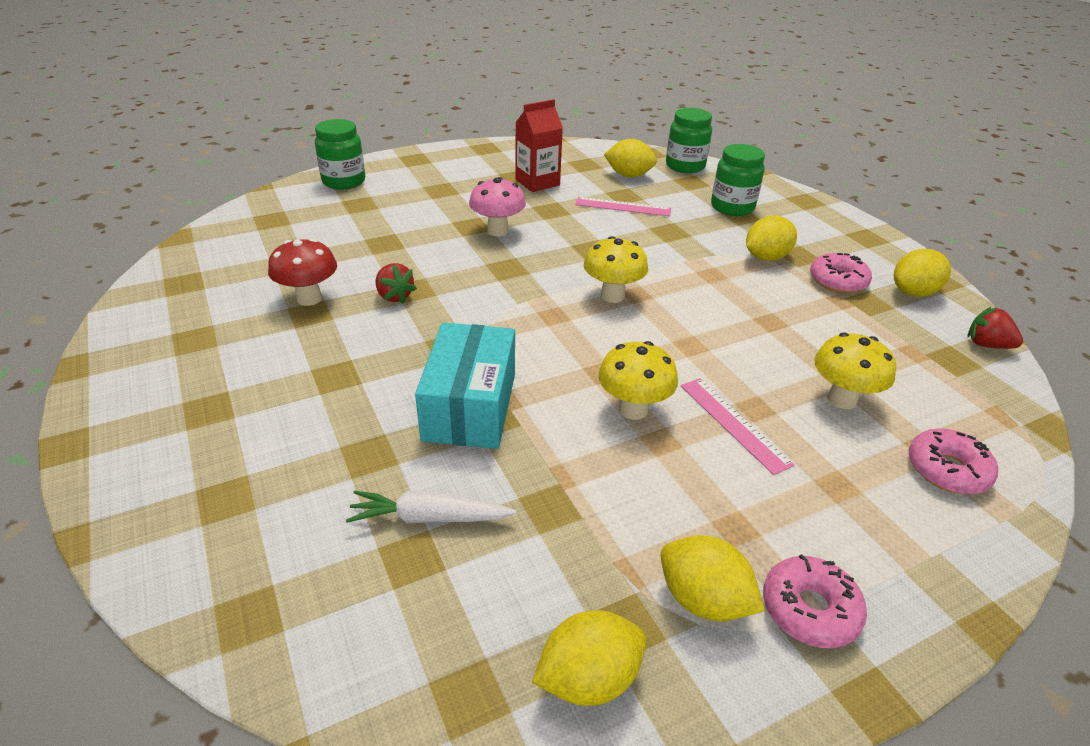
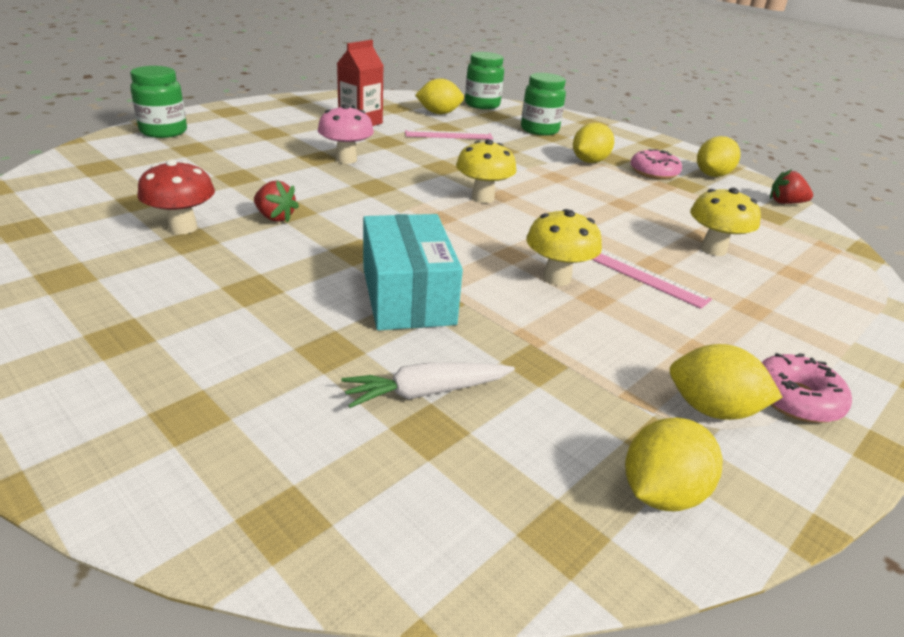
camera: 20 degrees left, 5 degrees down
pink donut [908,429,998,494] -> none

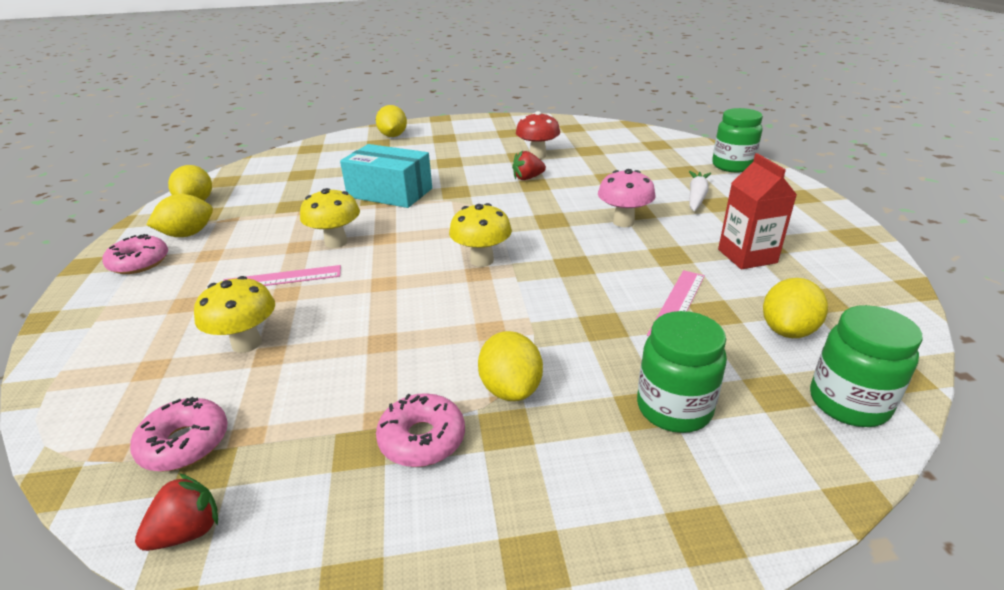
camera: 130 degrees right, 0 degrees up
white carrot [341,363,515,408] -> white carrot moved to [689,171,711,211]
yellow lemon [697,136,740,177] -> yellow lemon moved to [376,105,407,137]
none -> pink donut [130,397,228,472]

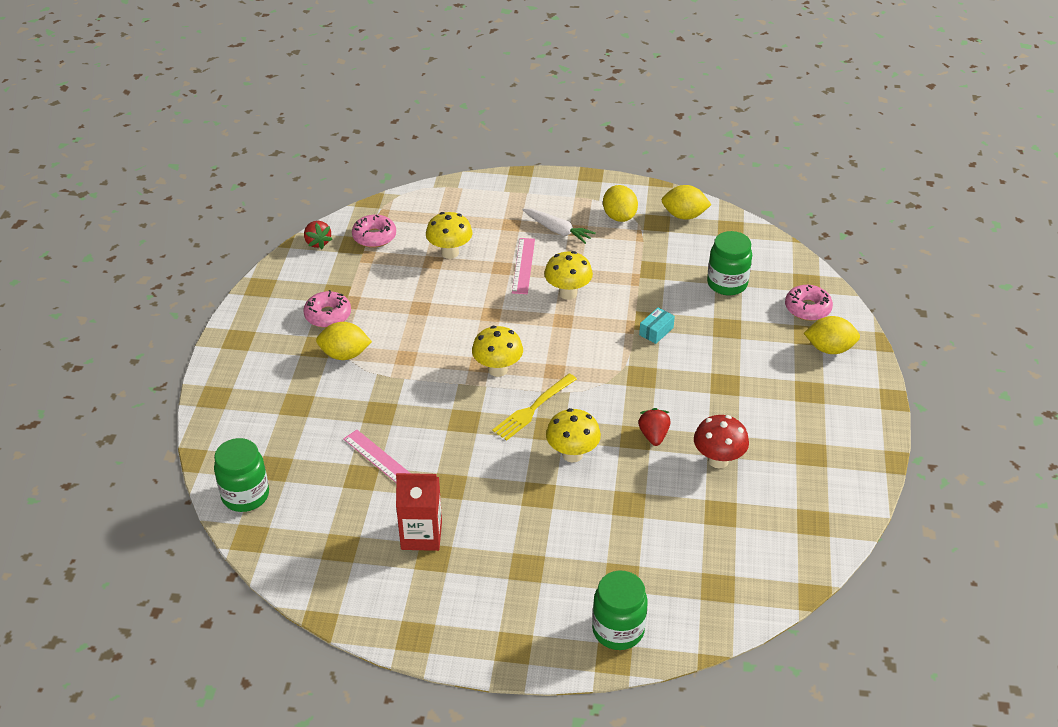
camera: 105 degrees right, 10 degrees up
pink donut [102,234,168,274] -> pink donut moved to [785,285,833,321]
turquoise box [340,144,432,208] -> turquoise box [639,307,675,344], size x0.43
pink mushroom [598,169,655,227] -> none
green jar [637,311,727,433] -> green jar moved to [707,231,752,295]
white carrot [689,171,711,211] -> white carrot moved to [522,209,596,244]
yellow lemon [763,278,828,338] -> none
none -> yellow fork [492,373,577,441]
none -> yellow mushroom [546,408,601,463]

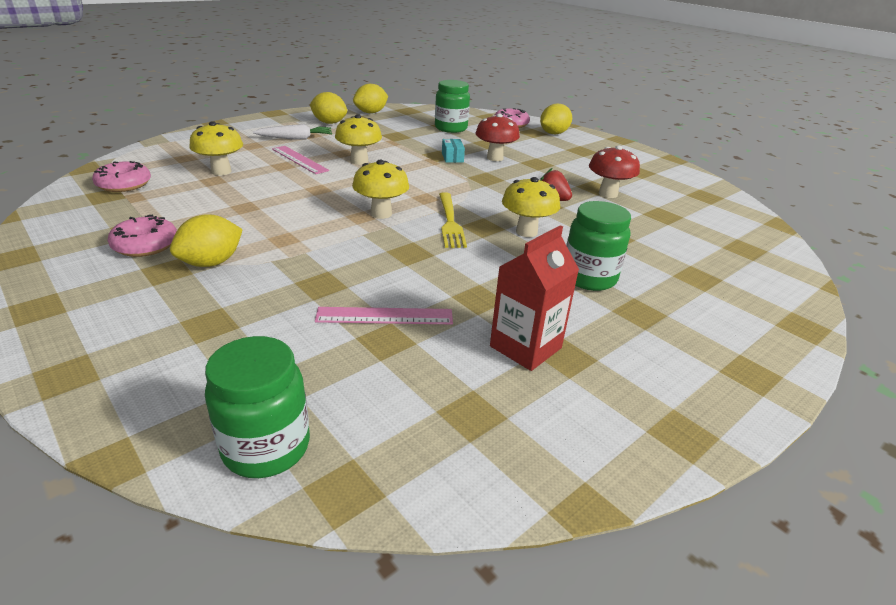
camera: 50 degrees left, 10 degrees down
red strawberry [304,221,333,249] -> none
green jar [592,571,648,650] -> green jar moved to [566,201,631,291]
none -> red mushroom [475,114,520,161]

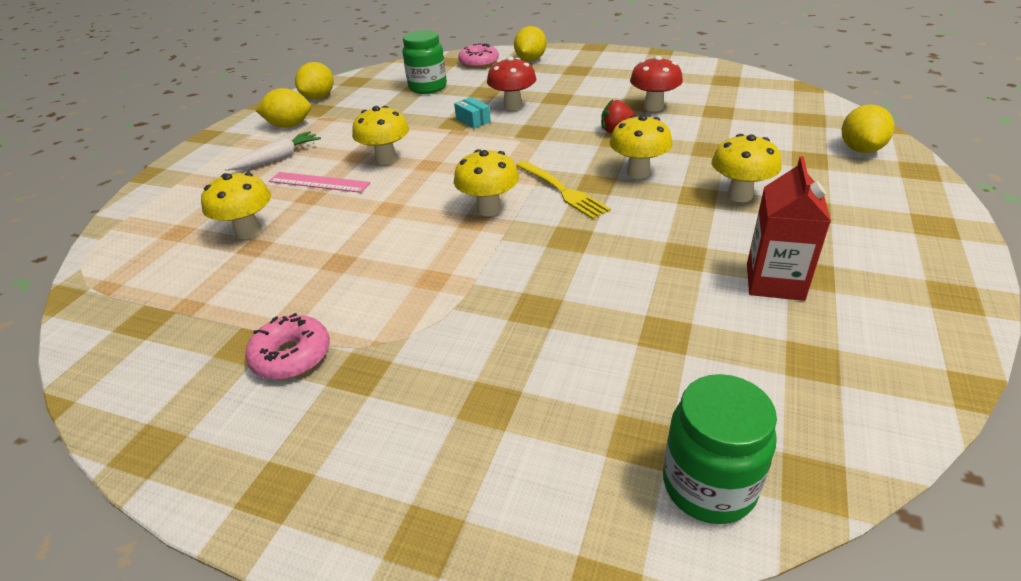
camera: 25 degrees left, 5 degrees up
pink donut [92,161,151,192] -> none
yellow lemon [170,214,243,267] -> yellow lemon moved to [842,104,894,153]
pink ruler [315,307,453,324] -> none
green jar [566,201,631,291] -> yellow mushroom [712,134,782,202]

